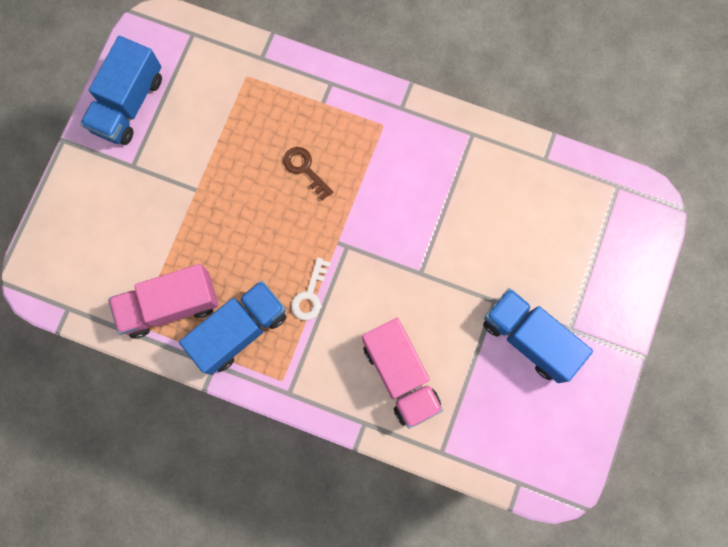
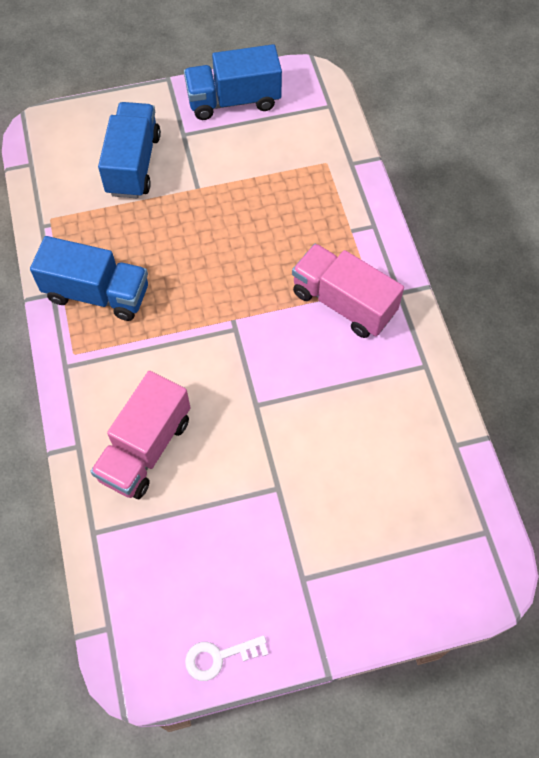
camera: 55 degrees right, 15 degrees down
pink truck [108,264,219,338] -> pink truck moved to [292,243,404,338]
brown key [283,147,333,201] -> none
white key [291,257,331,320] -> white key moved to [185,635,268,681]
blue truck [483,288,593,383] -> blue truck moved to [98,102,161,198]

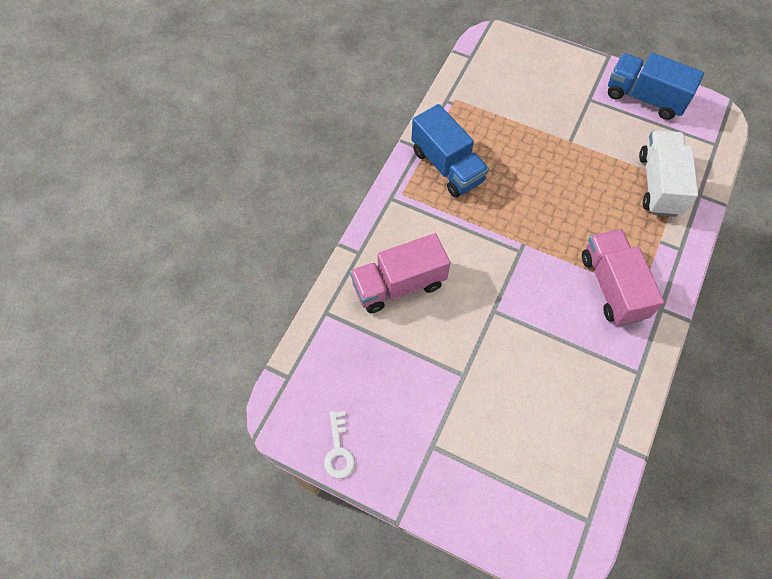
camera: 40 degrees right, 0 degrees up
blue truck [98,102,161,198] -> none
white key [185,635,268,681] -> white key turned 120 degrees counterclockwise [324,411,355,479]
none -> white truck [639,130,698,217]

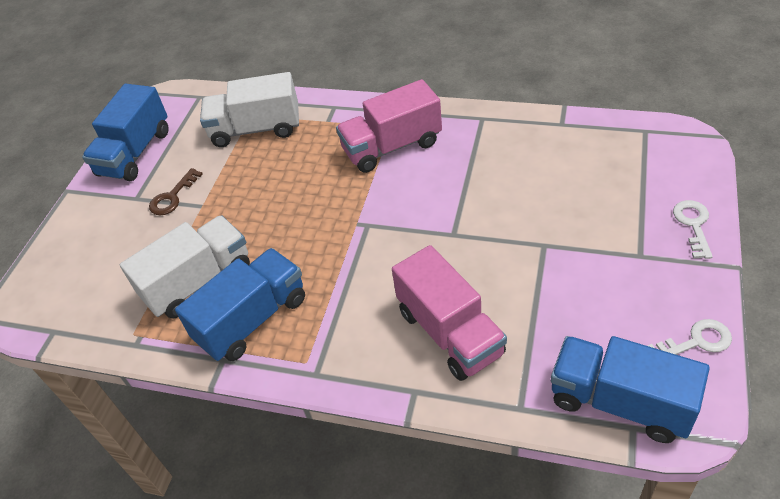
camera: 95 degrees left, 15 degrees down
none -> white truck [120,215,250,318]
none -> brown key [149,168,202,215]
none -> blue truck [551,336,710,443]
none -> white key [673,200,713,259]

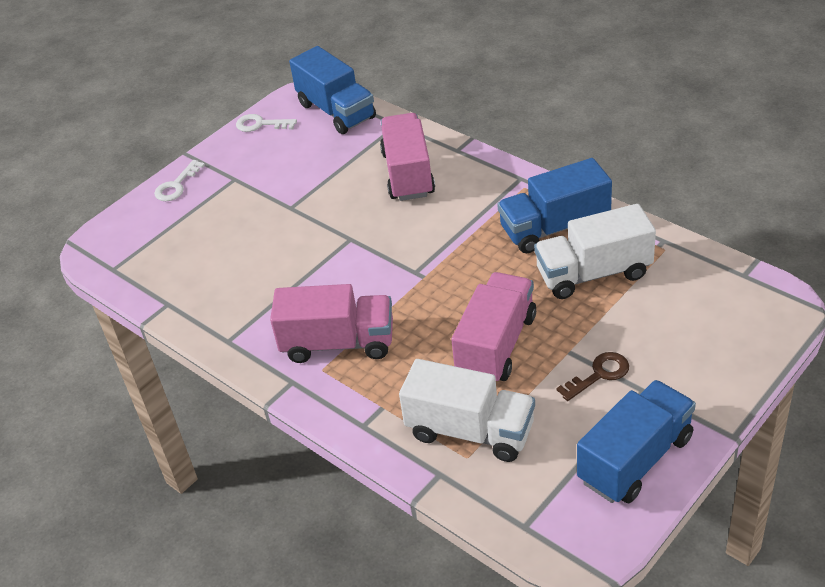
camera: 155 degrees left, 5 degrees down
none -> pink truck [451,272,536,381]

